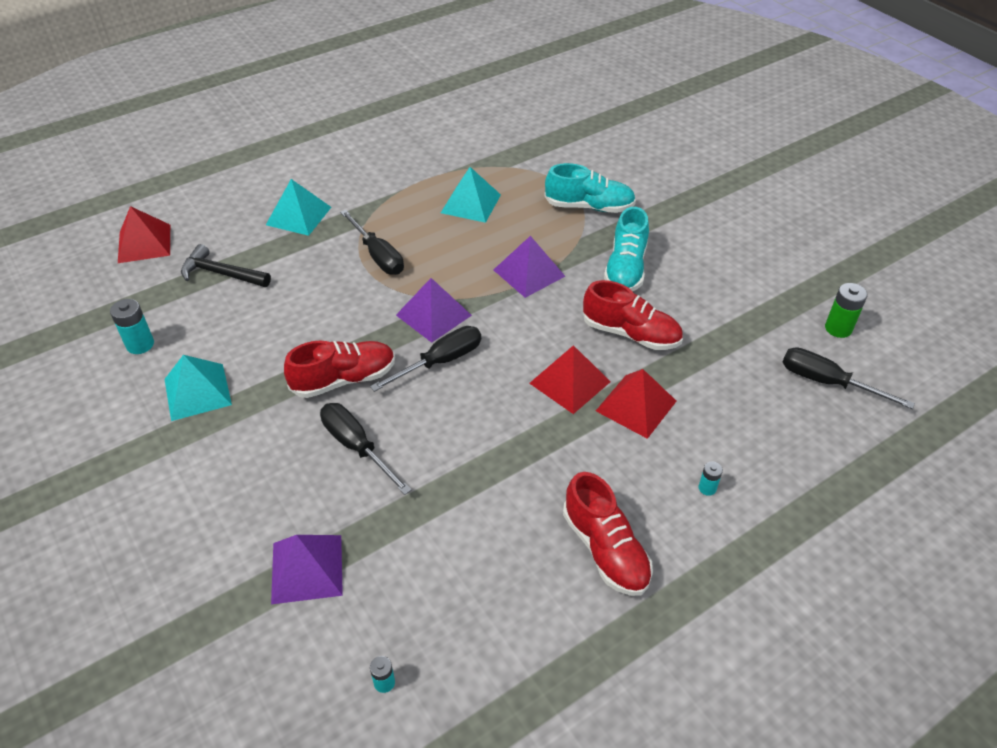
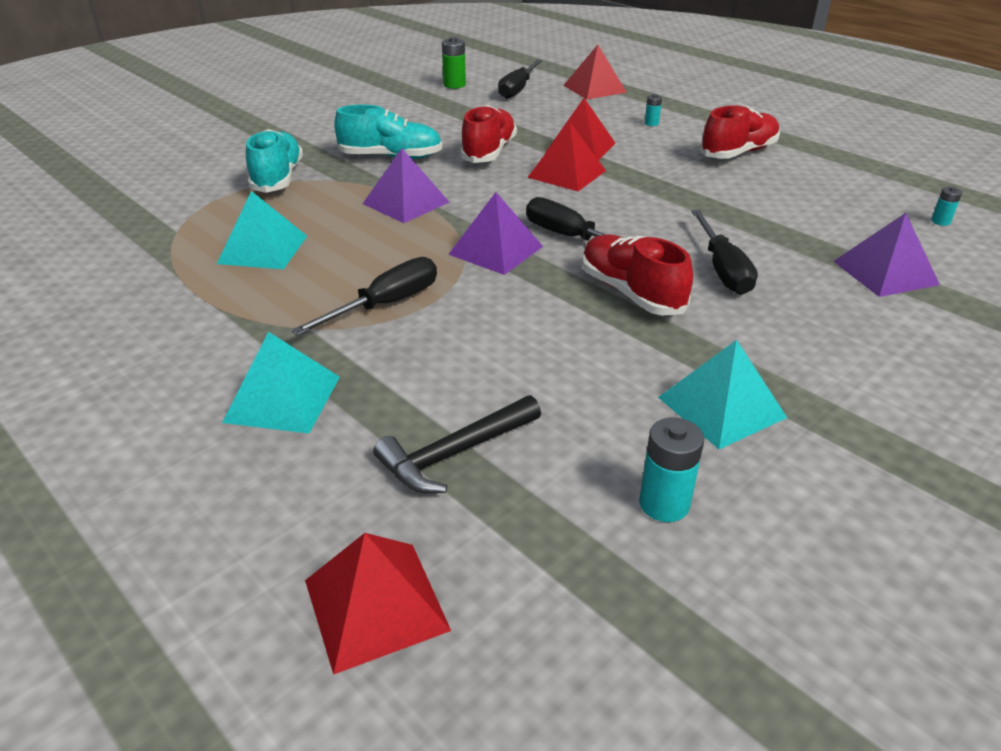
camera: 100 degrees left, 10 degrees down
black hammer [181,244,271,287] -> black hammer turned 45 degrees clockwise [373,395,541,493]
black screwdriver [320,403,411,495] -> black screwdriver turned 45 degrees counterclockwise [691,210,758,295]
none -> red pyramid [563,45,627,99]

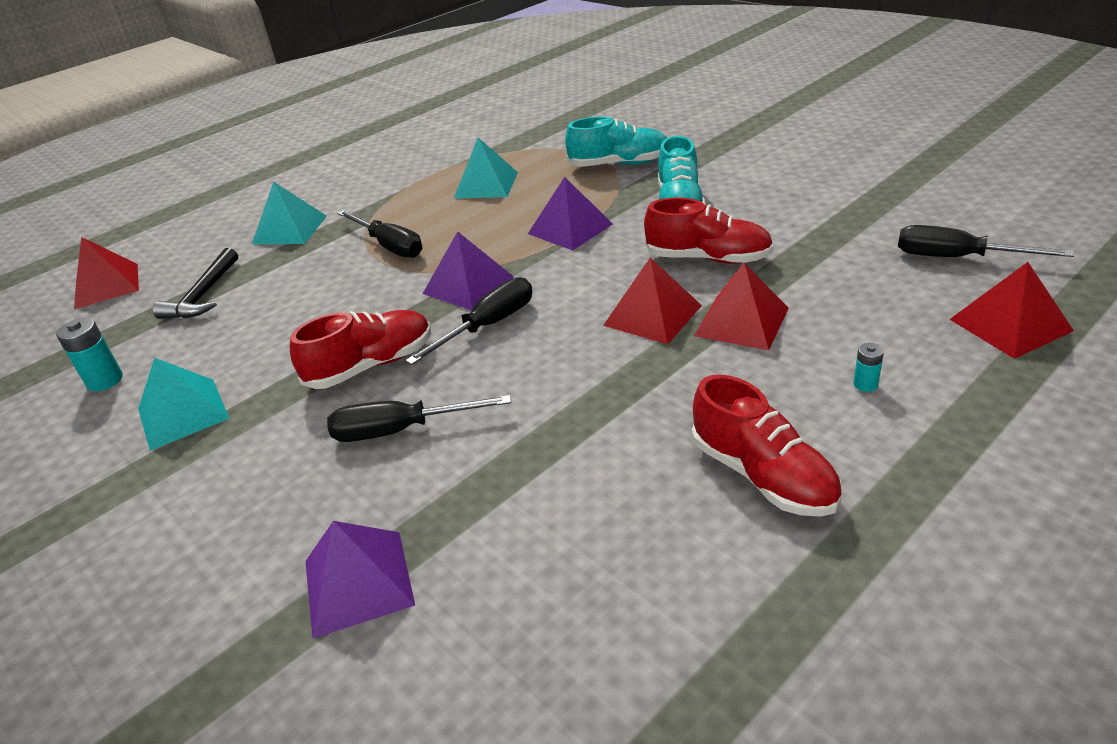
camera: 95 degrees right, 0 degrees up
black hammer [373,395,541,493] -> black hammer turned 135 degrees counterclockwise [153,248,238,319]
green battery [442,37,466,89] -> none
turquoise battery [931,187,962,226] -> none

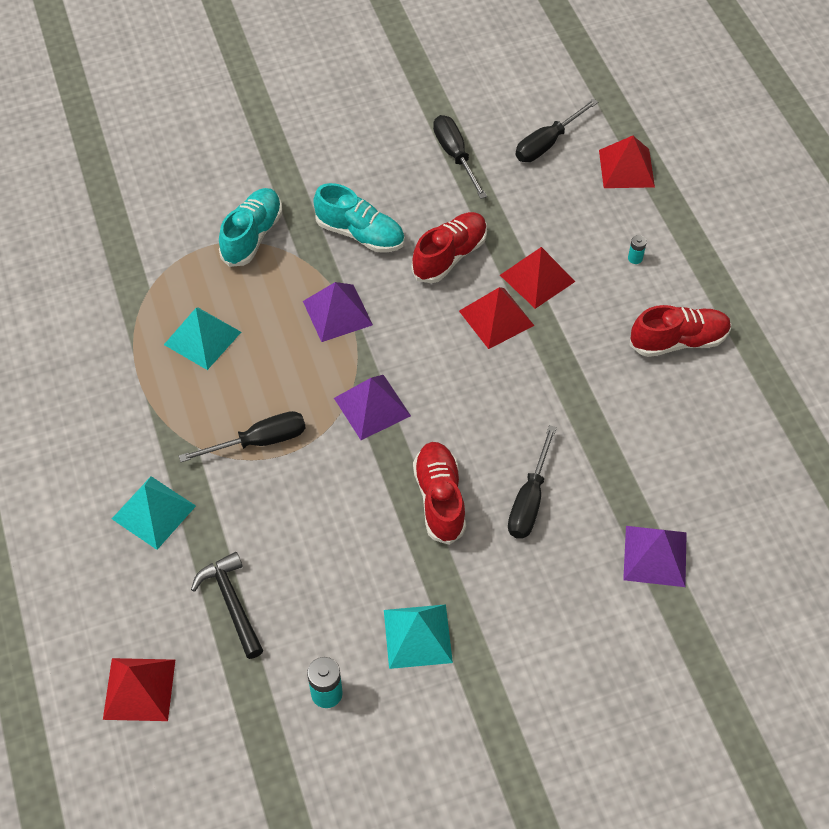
camera: 70 degrees left, 20 degrees up
black hammer [153,248,238,319] -> black hammer turned 150 degrees counterclockwise [191,552,263,659]
black screwdriver [405,277,532,365] -> black screwdriver moved to [433,115,487,199]

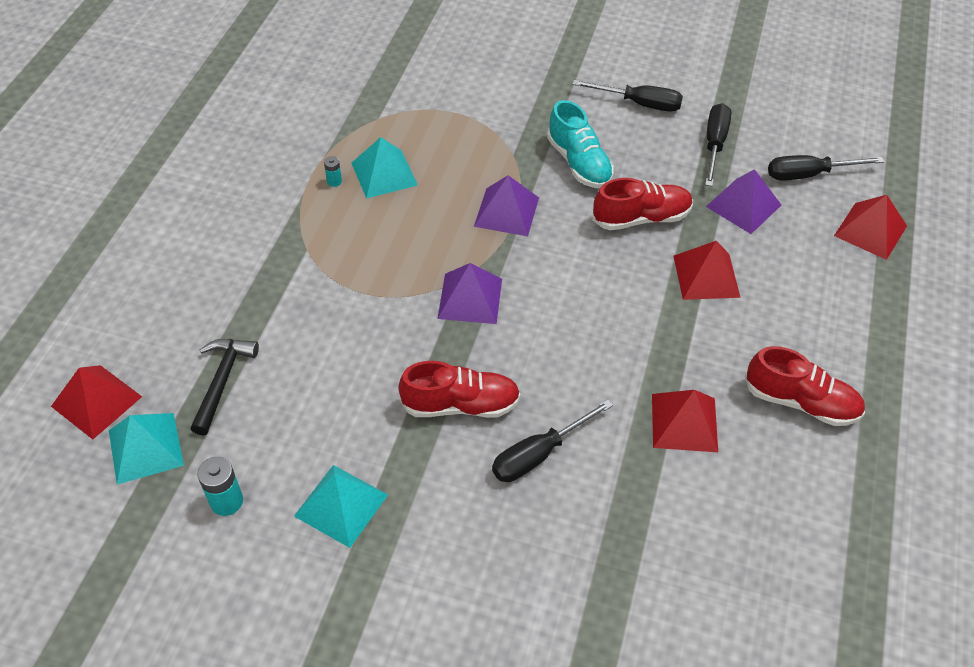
camera: 35 degrees right, 5 degrees down
turquoise pyramid [112,476,196,550] -> turquoise pyramid moved to [109,413,184,485]
black screwdriver [179,411,306,462] -> black screwdriver moved to [572,80,683,112]
turquoise shoe [219,188,282,267] -> none
red shoe [413,442,466,545] -> red shoe turned 60 degrees clockwise [398,361,521,418]
red pyramid [459,287,534,349] -> red pyramid moved to [652,390,718,452]
purple pyramid [623,526,687,587] -> purple pyramid moved to [706,169,781,234]
turquoise battery [628,235,647,264] -> turquoise battery moved to [324,156,342,187]

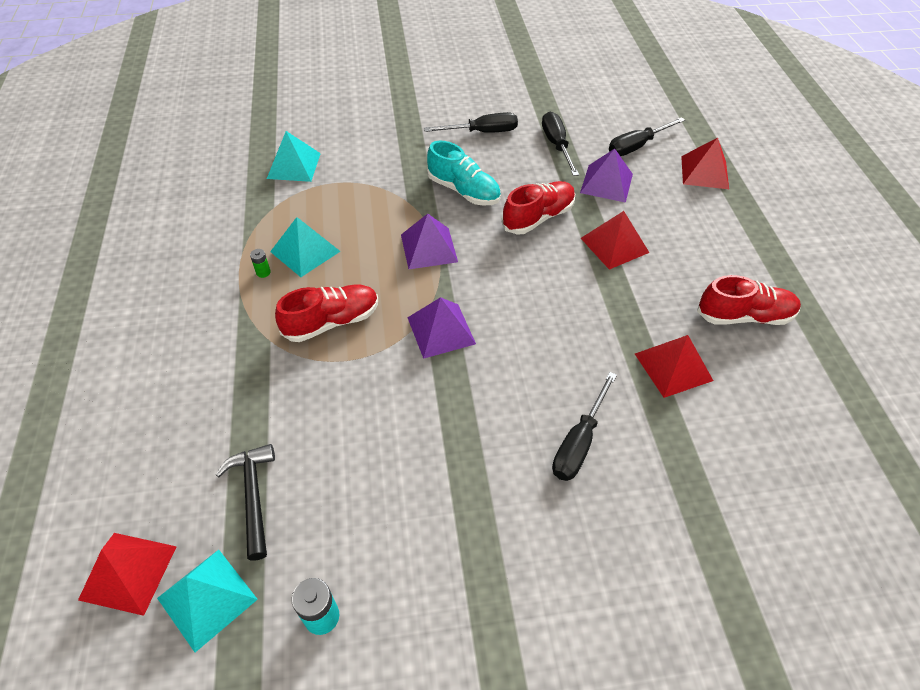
camera: 25 degrees left, 0 degrees up
turquoise pyramid [294,465,388,548] -> turquoise pyramid moved to [267,131,321,182]
turquoise battery [324,156,342,187] -> green battery [250,249,271,278]
red shoe [398,361,521,418] -> red shoe moved to [275,284,378,342]

